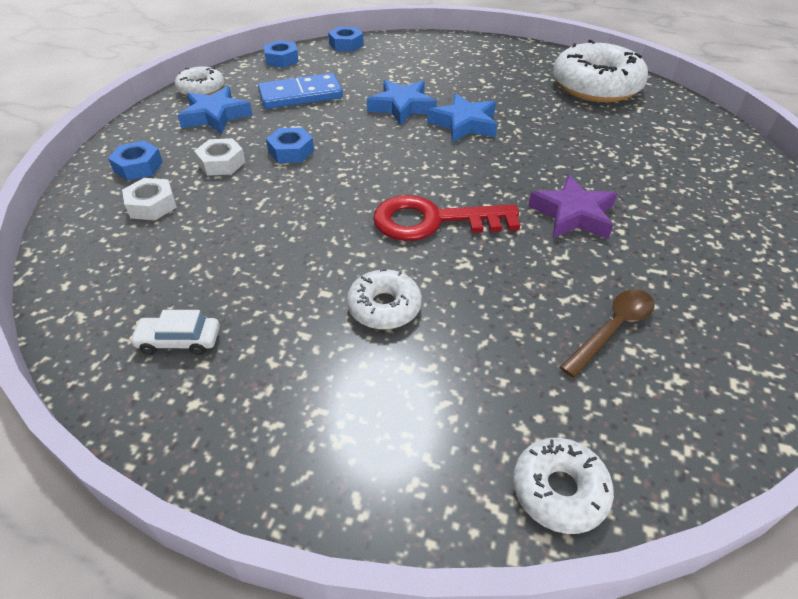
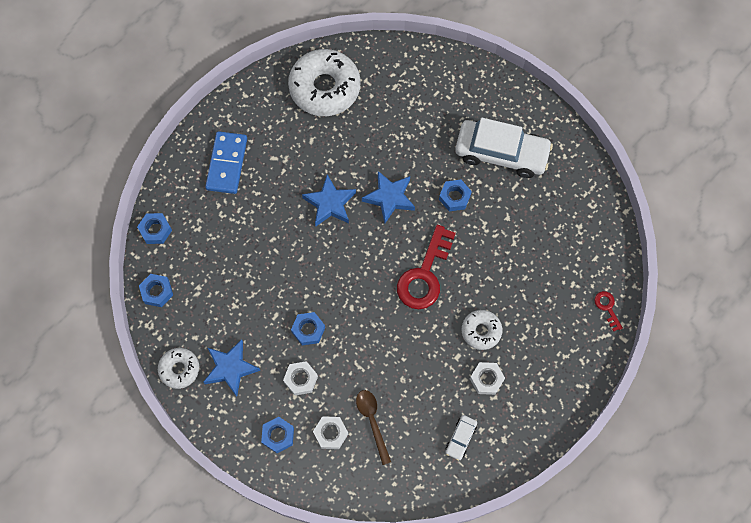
camera: 65 degrees left, 25 degrees up
blue domino [258,73,343,109] -> blue domino moved to [205,131,247,194]
blue star [367,80,437,125] -> blue star moved to [362,171,415,223]
white donut [513,438,614,534] -> red key [594,291,623,332]
purple star [528,175,618,239] -> blue nut [439,180,472,211]
brown spoon [560,289,655,378] -> brown spoon moved to [356,390,391,465]
none -> white car [455,118,553,178]
none -> white nut [470,362,505,395]

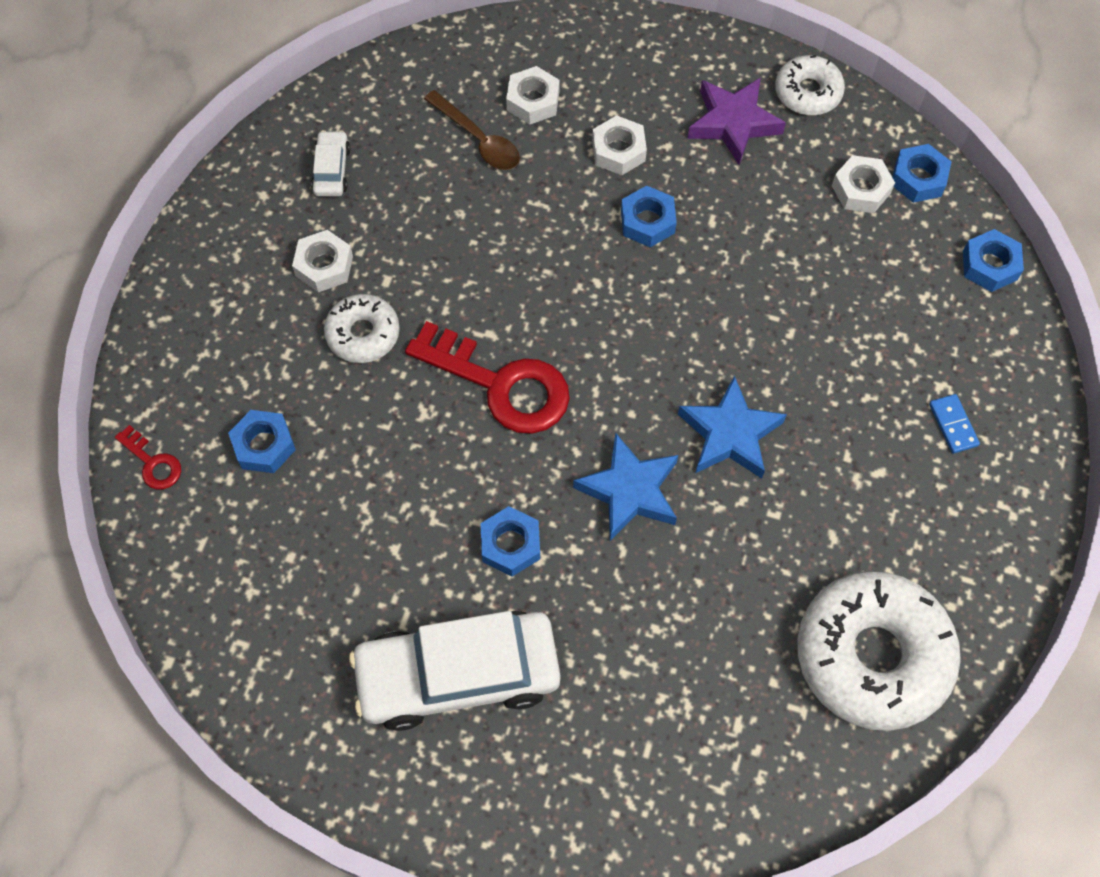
camera: 155 degrees right, 5 degrees down
blue star [203,339,261,397] -> purple star [687,78,786,164]
blue domino [205,131,247,194] -> blue domino [929,394,980,454], size x0.47
blue nut [261,417,294,453] -> blue nut moved to [228,410,296,473]
red key [397,225,456,309] -> red key turned 120 degrees clockwise [405,321,570,434]
none -> white nut [832,155,895,213]

